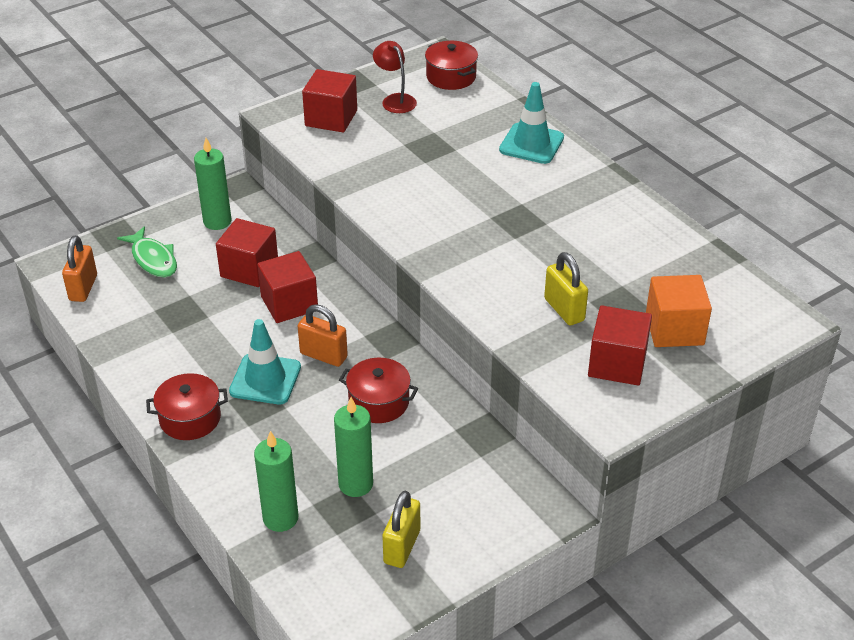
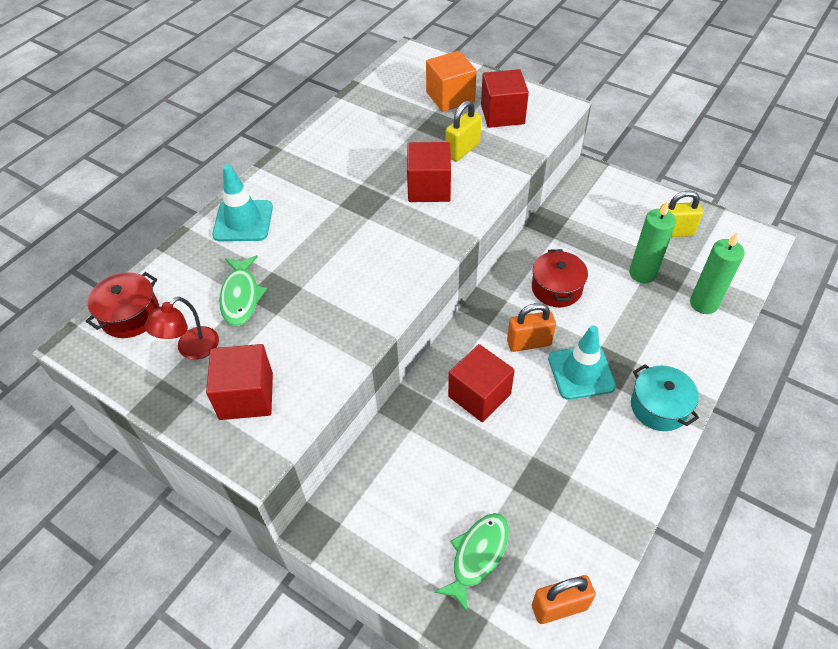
camera: 110 degrees left, 10 degrees up
red pot [146,373,228,440] -> turquoise pot [631,364,699,431]
green candle [194,138,231,230] -> none
red cube [216,218,278,287] -> red cube moved to [407,142,451,202]
orange padlock [298,304,348,367] -> orange padlock turned 75 degrees clockwise [507,303,556,352]
none -> green fish [219,255,267,326]

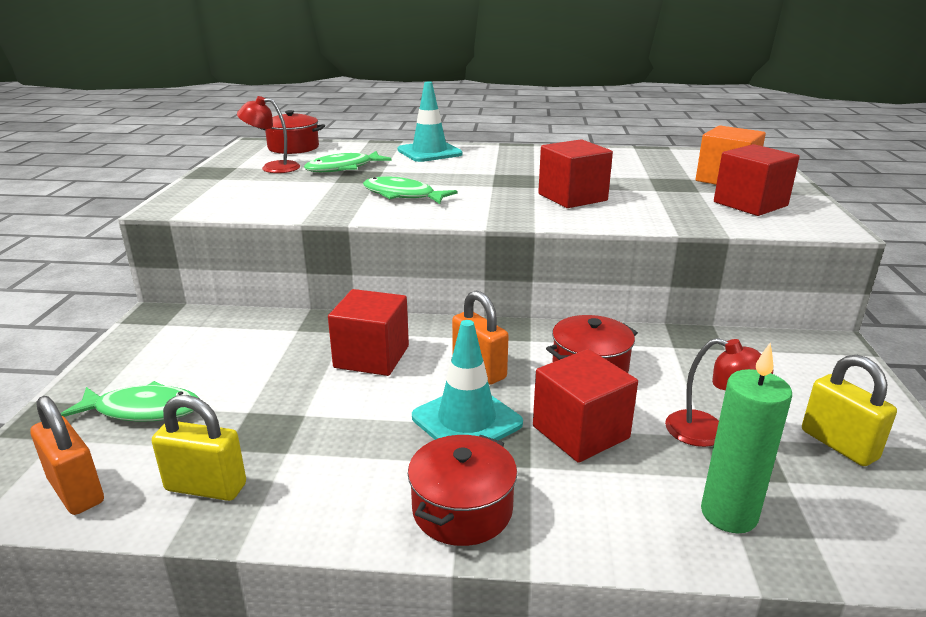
camera: 60 degrees right, 25 degrees down
red cube [206,344,273,420] -> red cube moved to [533,349,638,463]
yellow padlock [446,100,482,161] -> yellow padlock moved to [152,395,246,501]
green candle [629,202,676,283] -> red lamp [665,338,773,447]
turquoise pot [631,364,699,431] -> red pot [408,435,517,546]
none -> green fish [363,177,457,204]

